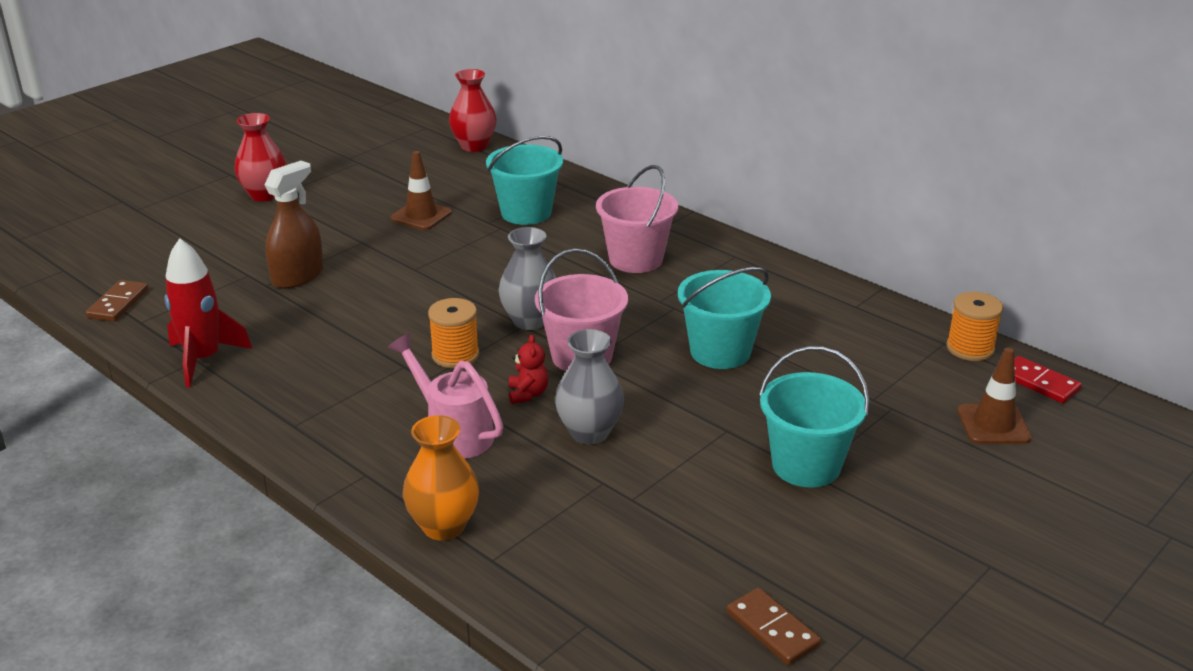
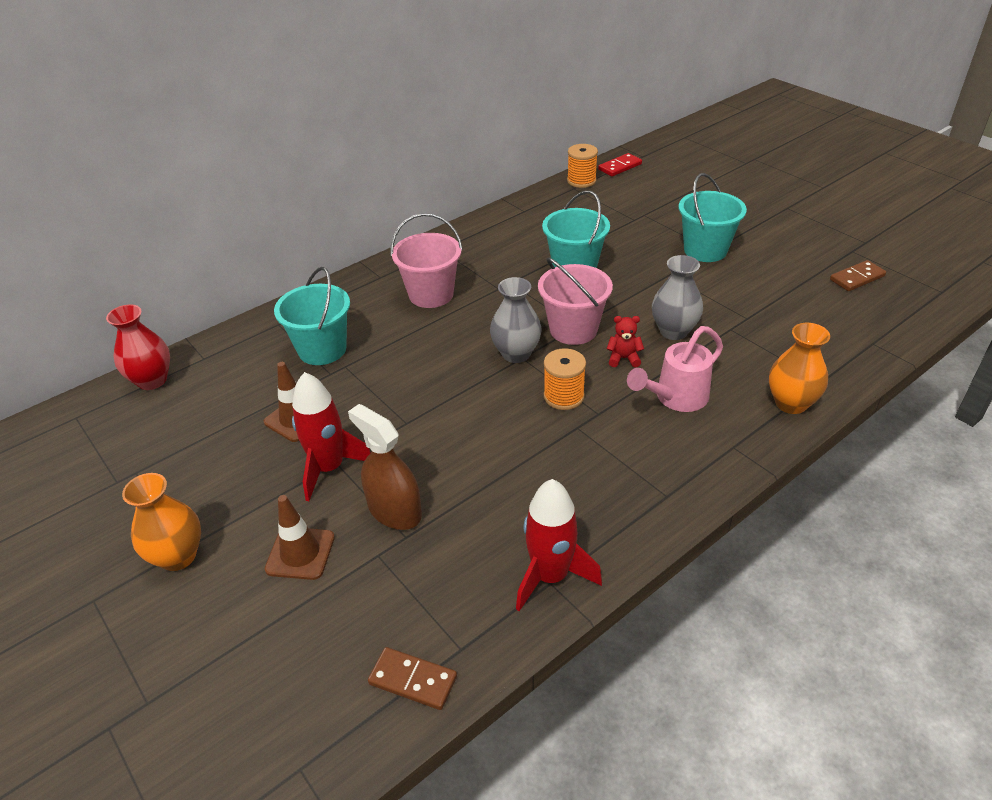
camera: 80 degrees left, 10 degrees up
red vase [234,113,287,202] -> orange vase [122,473,201,571]
brown traffic cone [957,347,1032,444] -> brown traffic cone moved to [265,495,335,580]
none -> red rocket [292,372,371,501]

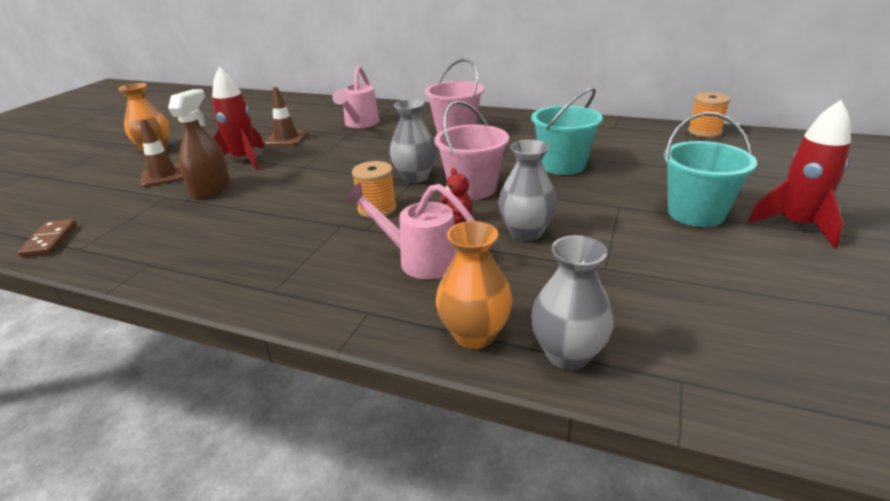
camera: 60 degrees right, 10 degrees down
red vase [106,304,170,390] -> none
turquoise bucket [274,267,350,365] -> pink watering can [332,65,380,128]
red rocket [516,479,602,611] -> red rocket moved to [748,100,851,248]
red domino [598,153,642,177] -> none
brown domino [830,260,886,291] -> none
none -> grey vase [531,235,614,370]

